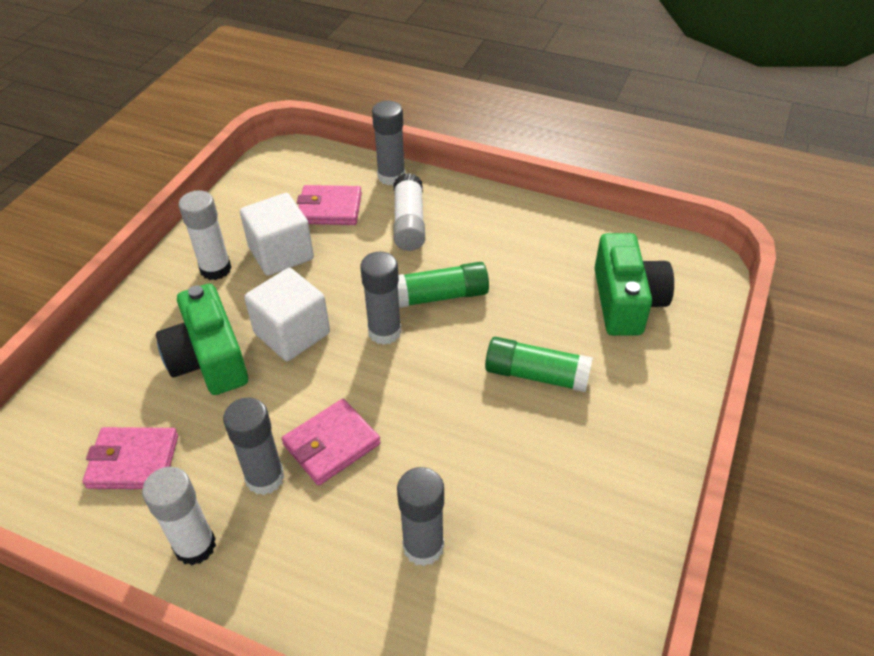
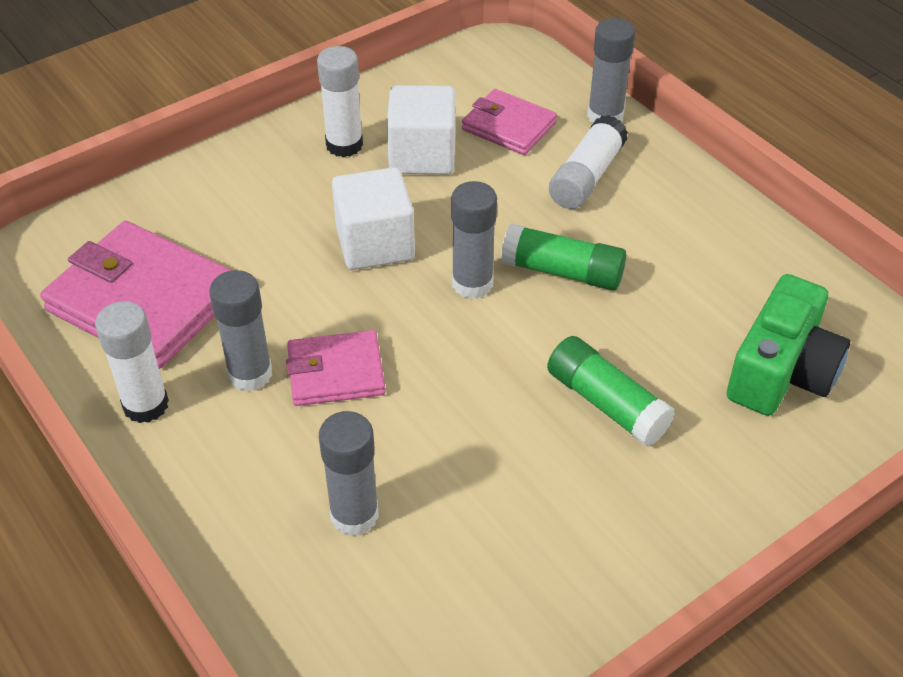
camera: 30 degrees right, 0 degrees up
pink wallet [82,427,178,489] -> pink wallet [40,221,233,369], size x1.76
green camera [156,284,248,395] -> none

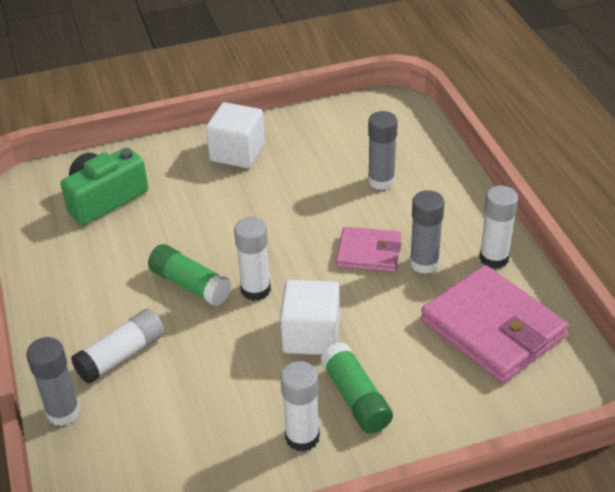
camera: 160 degrees left, 5 degrees down
white cube [387,85,455,174] -> white cube moved to [206,102,265,168]
grey glue stick [451,181,497,299] -> white glue stick [234,217,271,301]
pink wallet [462,89,557,155] -> none
green glue stick [547,336,675,446] -> green glue stick moved to [320,342,393,434]

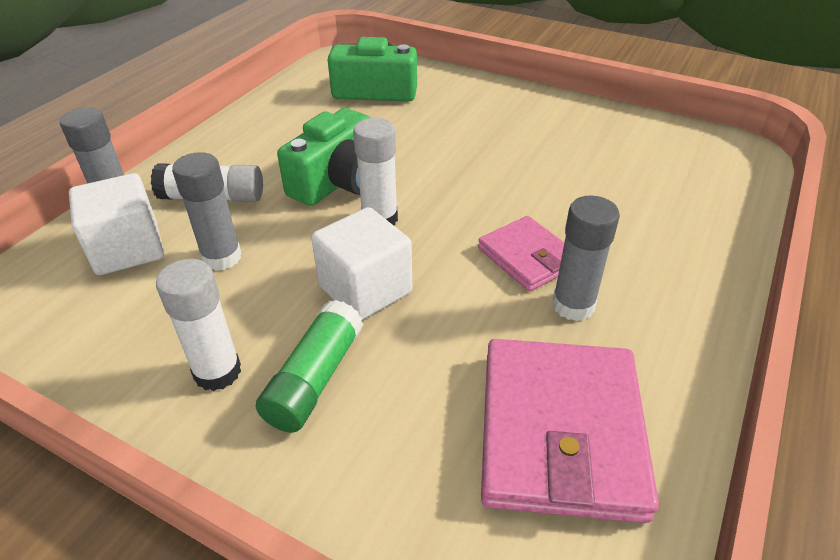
camera: 45 degrees right, 0 degrees up
green glue stick [148,244,232,306] -> green camera [277,108,370,206]
white cube [206,102,265,168] -> white cube moved to [69,173,164,275]
grey glue stick [368,111,398,190] -> grey glue stick moved to [172,152,242,271]
white glue stick [479,186,518,269] -> none

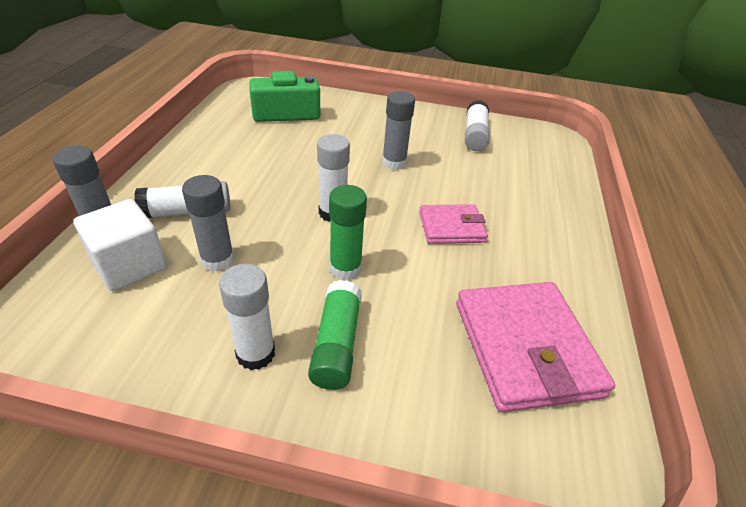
camera: 20 degrees left, 0 degrees up
green camera [277,108,370,206] -> none
white cube [311,207,412,320] -> green glue stick [329,185,367,280]
pink wallet [478,216,564,292] -> pink wallet turned 45 degrees counterclockwise [419,204,488,244]
grey glue stick [552,196,620,321] -> grey glue stick moved to [382,91,415,170]
none -> white glue stick [465,100,490,151]

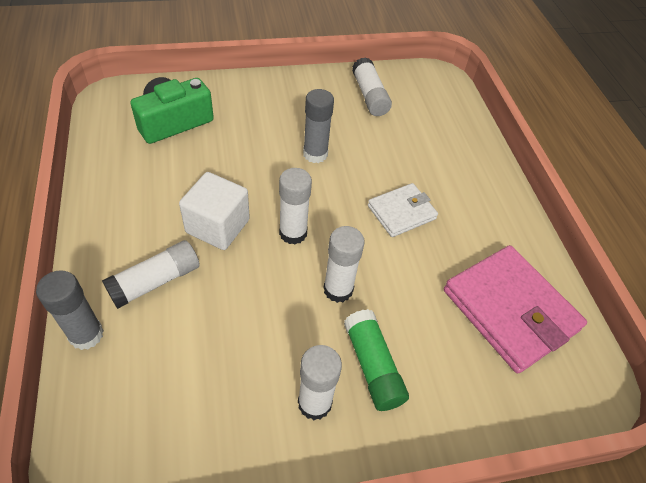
camera: 25 degrees left, 10 degrees up
white cube [73,199,167,291] -> white cube moved to [179,172,250,250]
grey glue stick [182,175,235,272] -> none
green glue stick [329,185,367,280] -> white glue stick [323,226,365,303]
pink wallet [419,204,488,244] -> white wallet [368,183,438,237]

